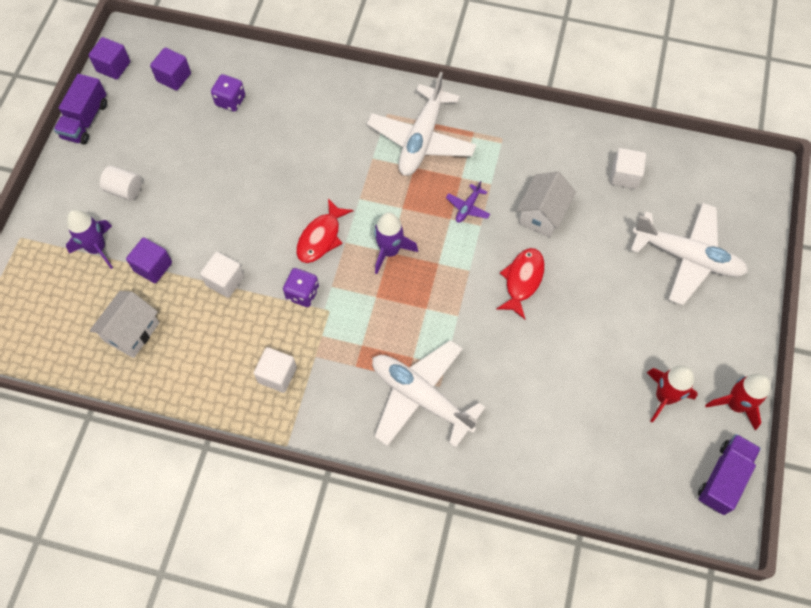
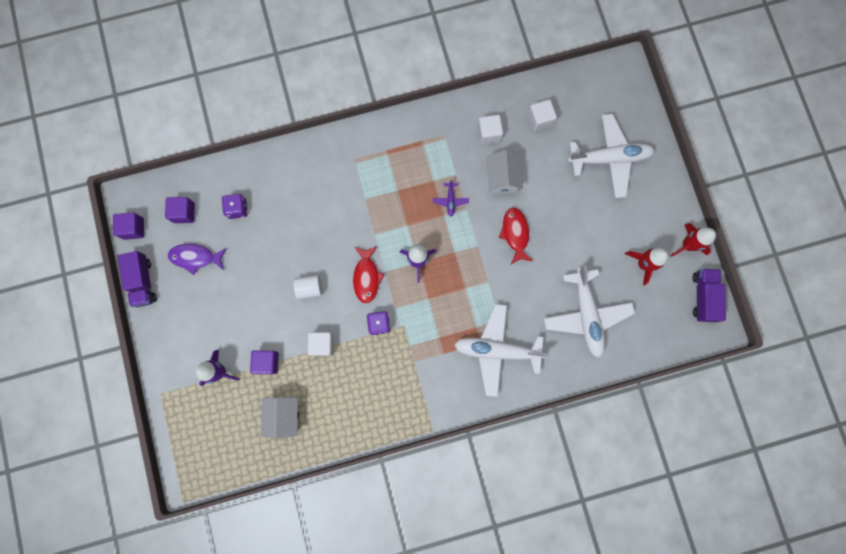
camera: 30 degrees left, 15 degrees up
white cylinder [100,165,142,201] -> white cylinder moved to [293,275,322,299]
white cube [254,347,297,393] -> white cube moved to [477,115,503,144]
white plane [367,72,477,176] -> white plane moved to [544,265,635,358]
none -> purple fish [168,244,227,275]

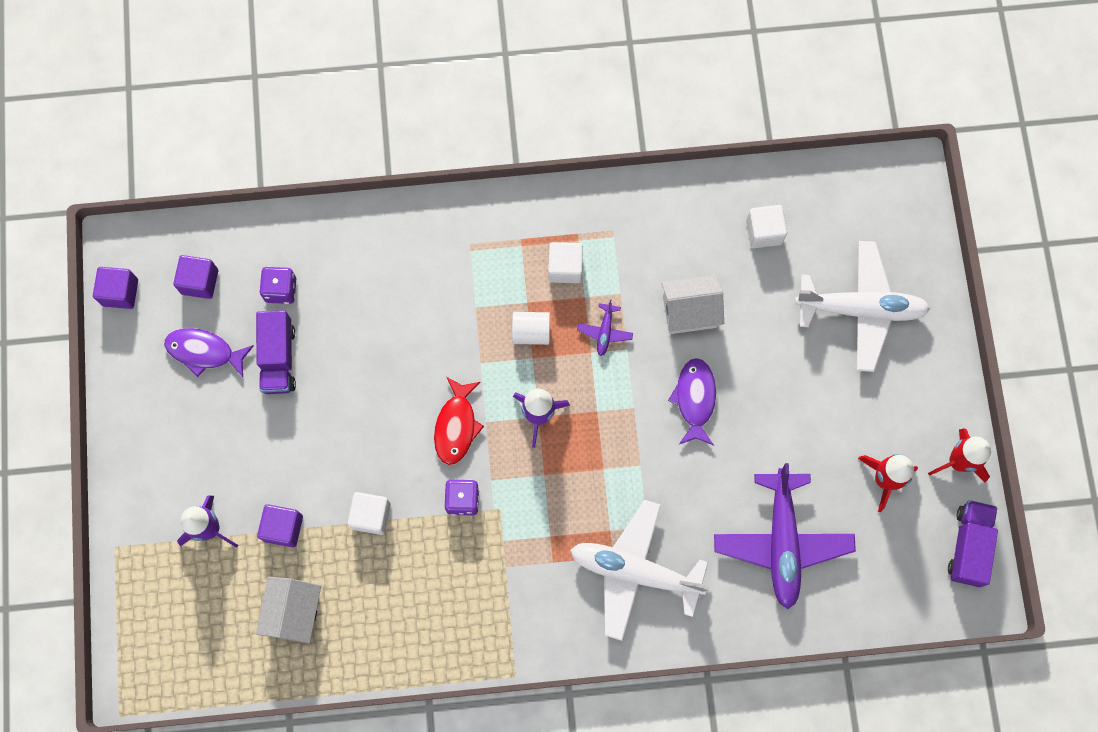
camera: 10 degrees right, 5 degrees down
purple truck [118,251,157,307] -> purple truck moved to [256,310,296,394]
white cylinder [293,275,322,299] -> white cylinder moved to [512,312,550,345]
white cube [477,115,503,144] -> white cube moved to [548,242,583,283]
white house [487,150,523,194] -> white house turned 75 degrees clockwise [661,275,724,334]
red fish [499,208,532,264] -> purple fish [668,358,716,445]
white plane [544,265,635,358] -> purple plane [714,463,856,609]

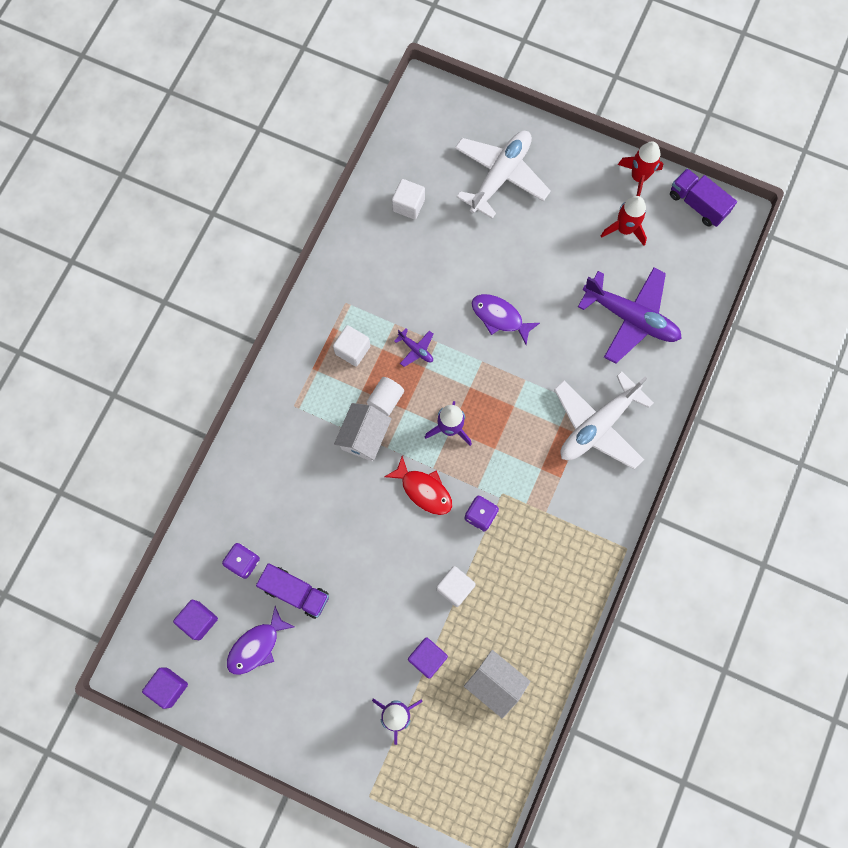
camera: 60 degrees left, 0 degrees up
white house [661,275,724,334] -> white house moved to [334,403,392,462]

